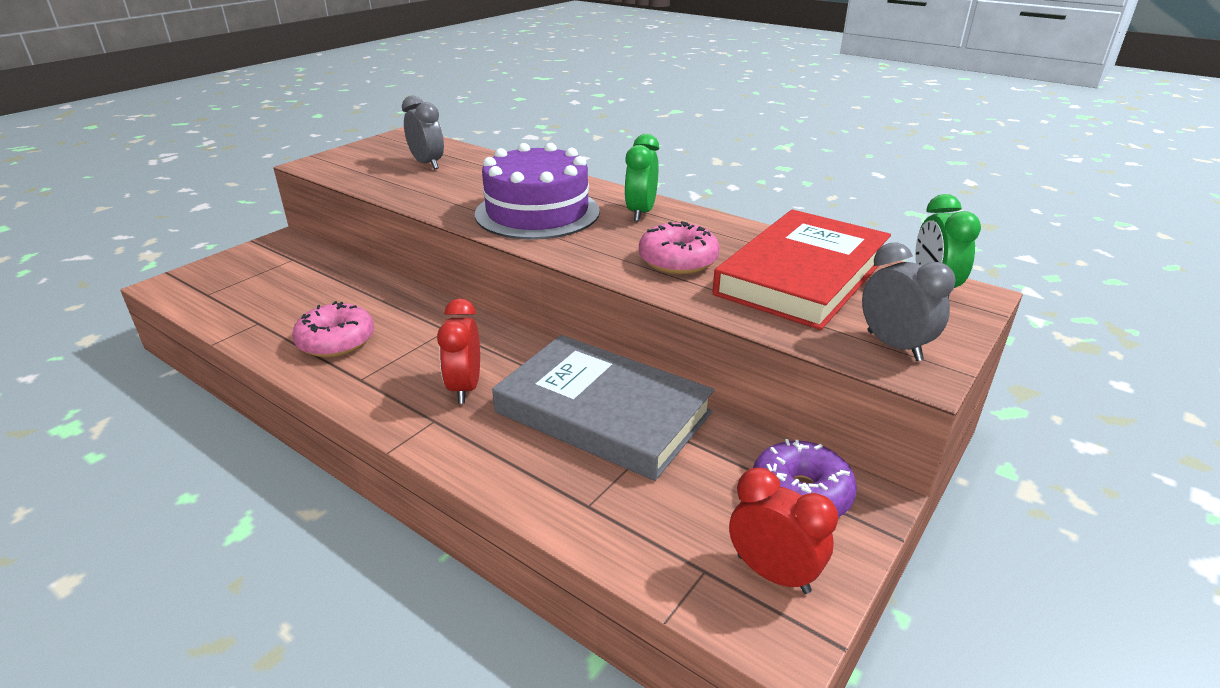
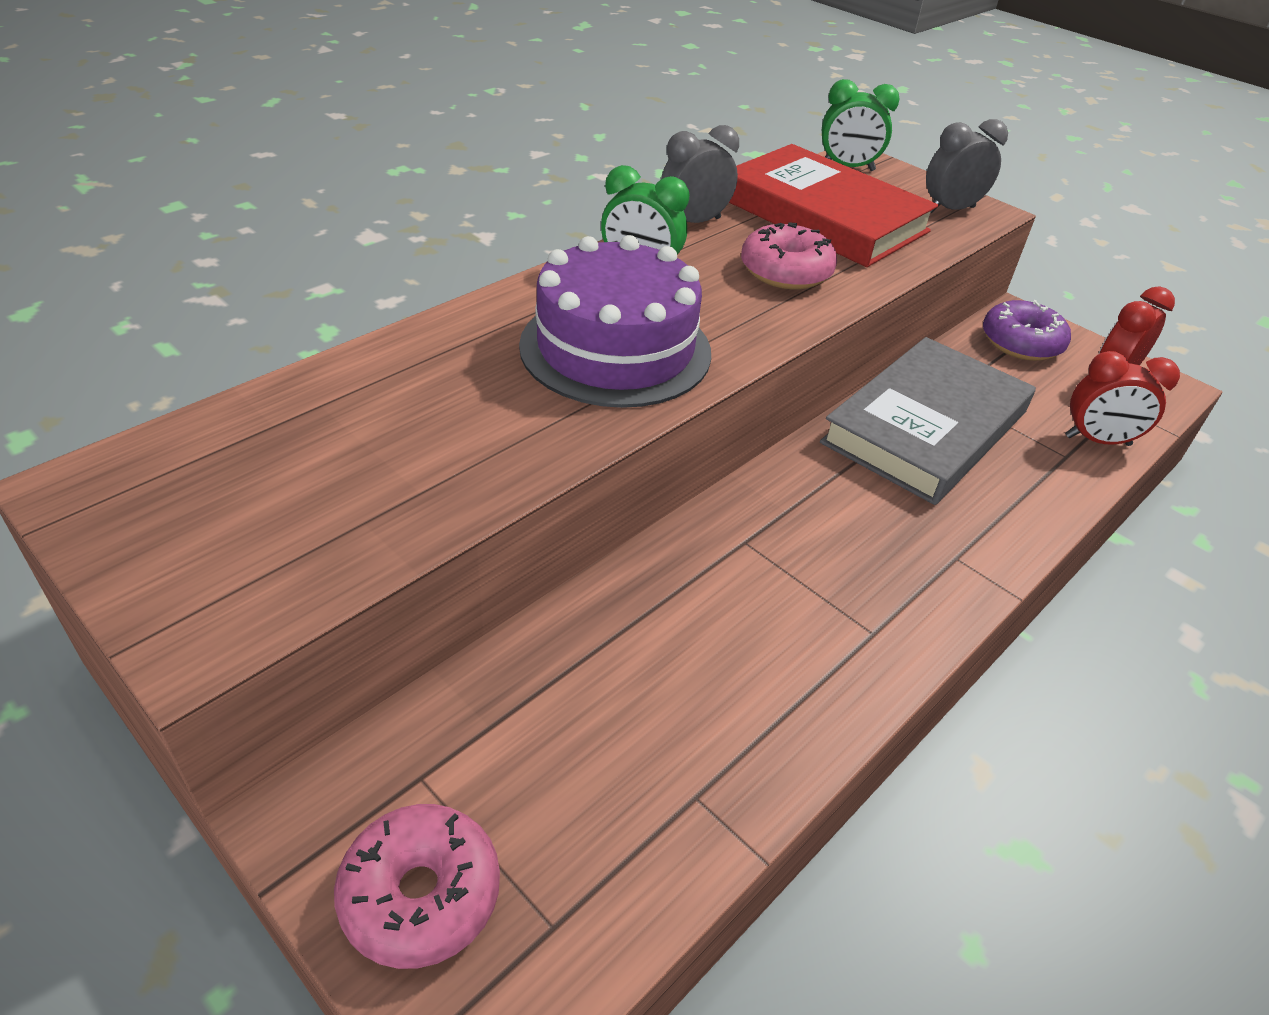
camera: 85 degrees left, 10 degrees up
pink donut [292,301,374,357] -> pink donut moved to [334,804,500,969]
grey clock [402,95,444,169] -> grey clock moved to [661,125,739,223]
red clock [437,298,480,403] -> red clock moved to [1065,351,1180,446]

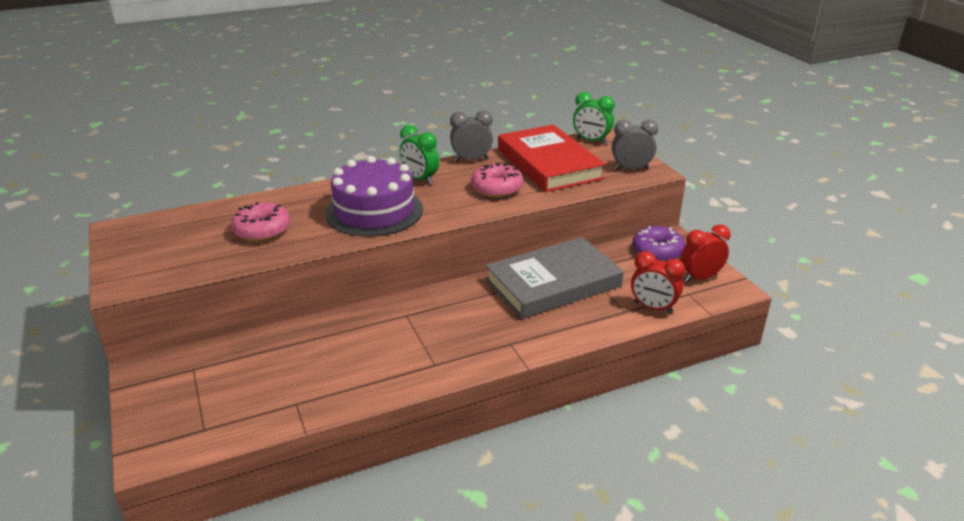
camera: 25 degrees right, 10 degrees down
pink donut [334,804,500,969] -> pink donut moved to [231,202,291,242]

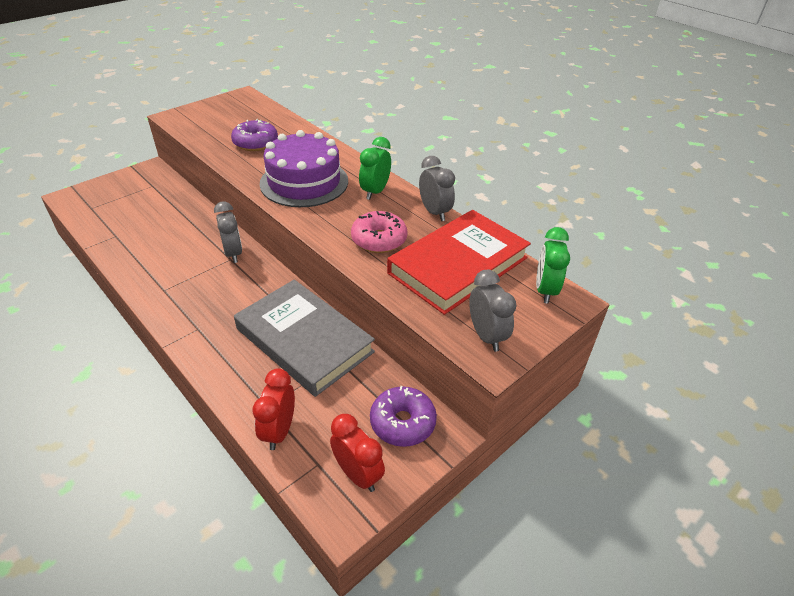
camera: 70 degrees right, 10 degrees up
pink donut [231,202,291,242] -> purple donut [231,119,278,151]
none -> grey clock [214,201,242,263]

